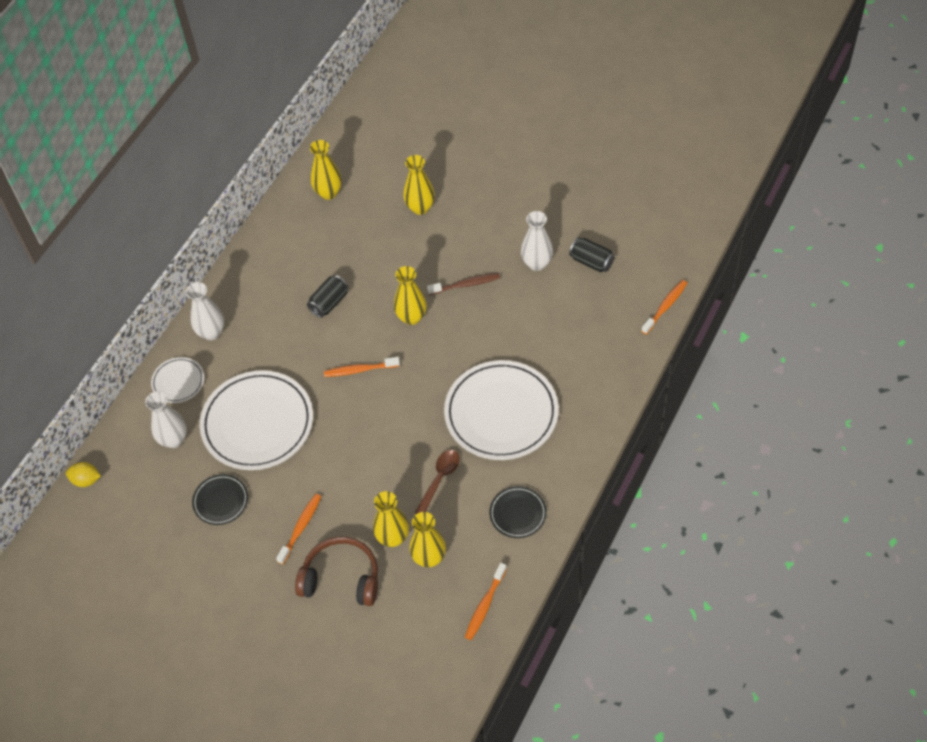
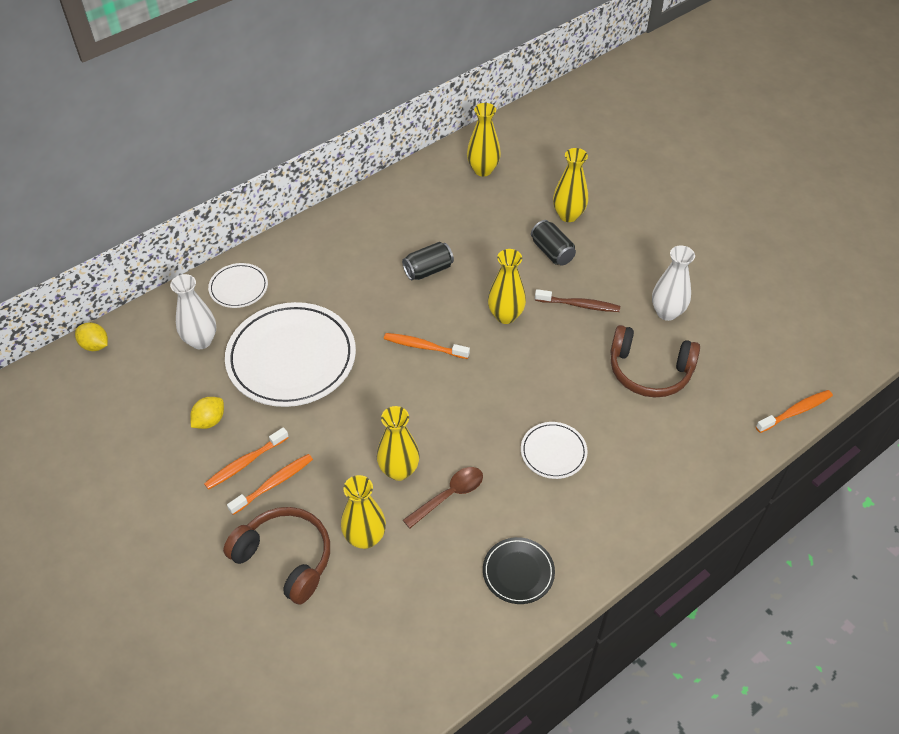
camera: 20 degrees right, 5 degrees down
white vase [186,282,224,340] -> none
black plate [192,474,248,525] -> yellow lemon [190,397,224,429]
yellow vase [409,512,446,567] -> yellow vase moved to [377,406,420,481]
white plate [444,360,559,460] -> white plate [521,422,588,479], size x0.48
orange toothbrush [465,563,507,640] -> orange toothbrush moved to [204,427,289,490]
black can [569,237,615,273] -> black can moved to [531,220,576,266]
none -> brown headphones [610,325,700,398]

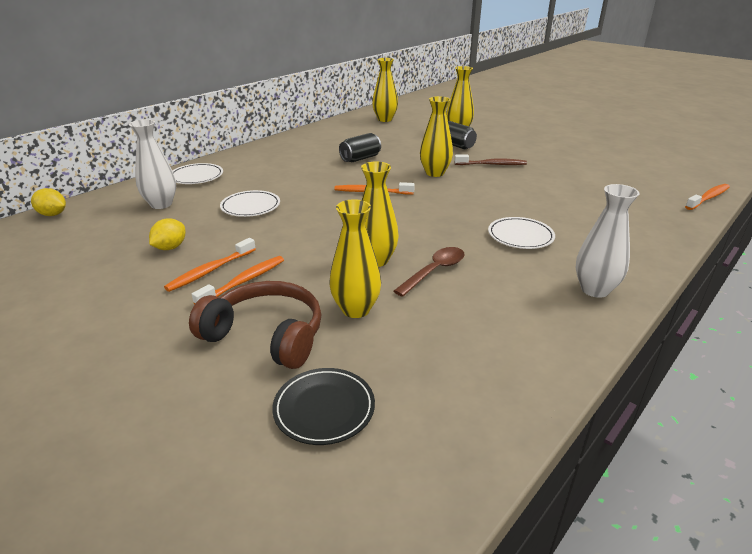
camera: 10 degrees left, 20 degrees down
white plate [225,302,356,407] -> white plate [220,190,280,217], size x0.48
black plate [483,537,555,604] -> black plate moved to [272,368,375,445]
brown headphones [610,325,700,398] -> none
white vase [652,245,695,321] -> white vase moved to [576,184,640,298]

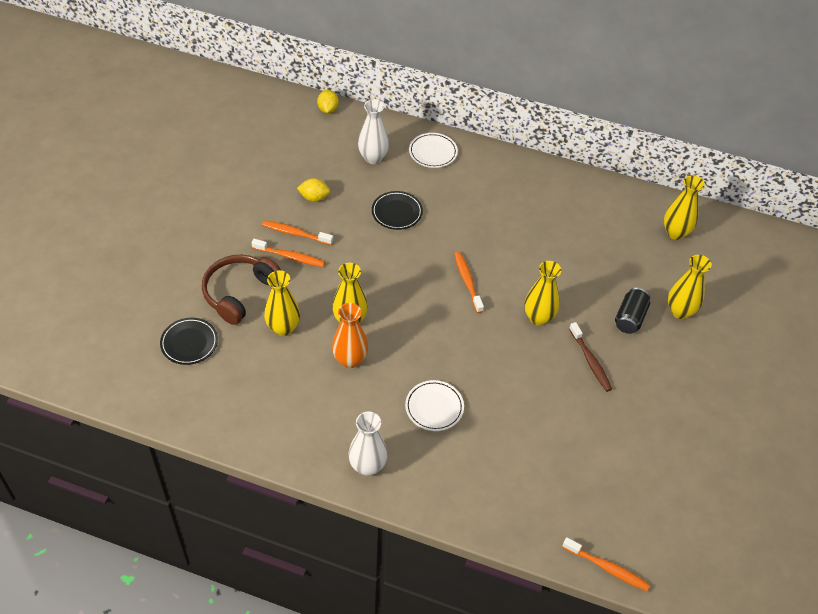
camera: 65 degrees right, 20 degrees up
brown headphones [189,281,322,369] -> brown headphones turned 150 degrees counterclockwise [202,255,281,325]
white plate [220,190,280,217] -> black plate [372,191,423,230]
black can [339,133,381,162] -> none
brown spoon [393,247,464,297] -> orange vase [332,303,368,368]

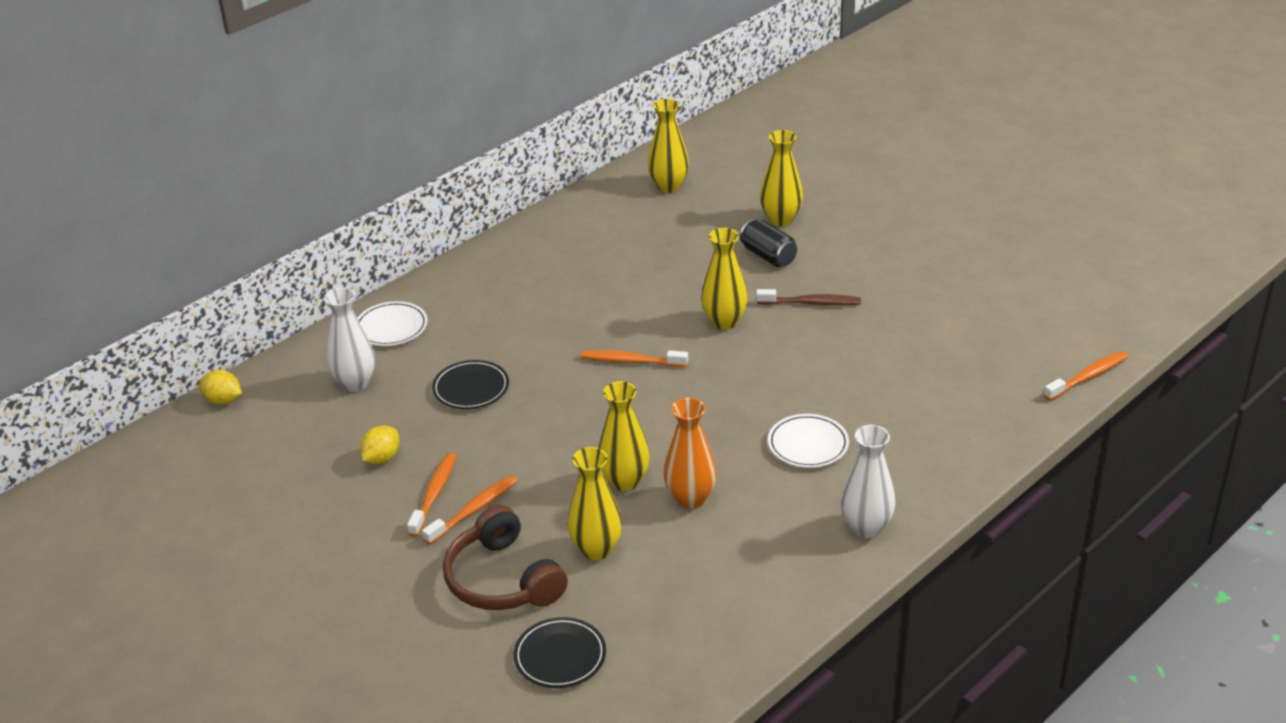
camera: 60 degrees left, 15 degrees down
orange toothbrush [262,220,333,245] -> orange toothbrush turned 150 degrees clockwise [407,453,456,537]

